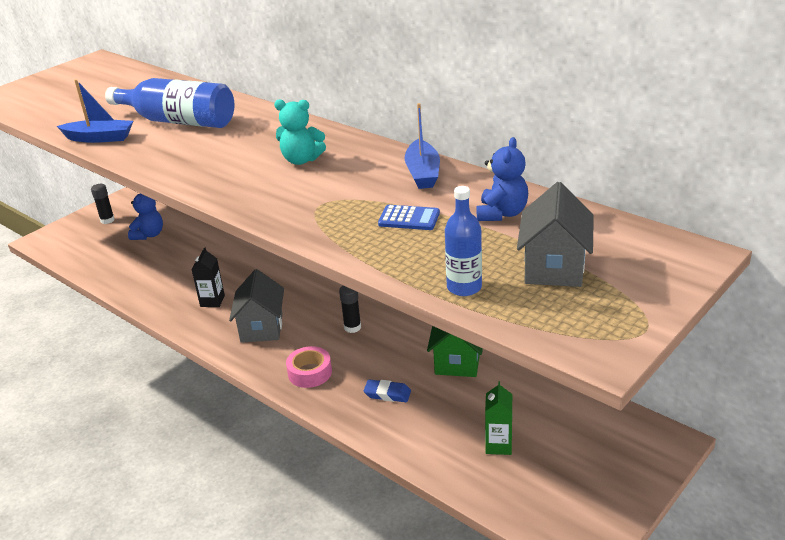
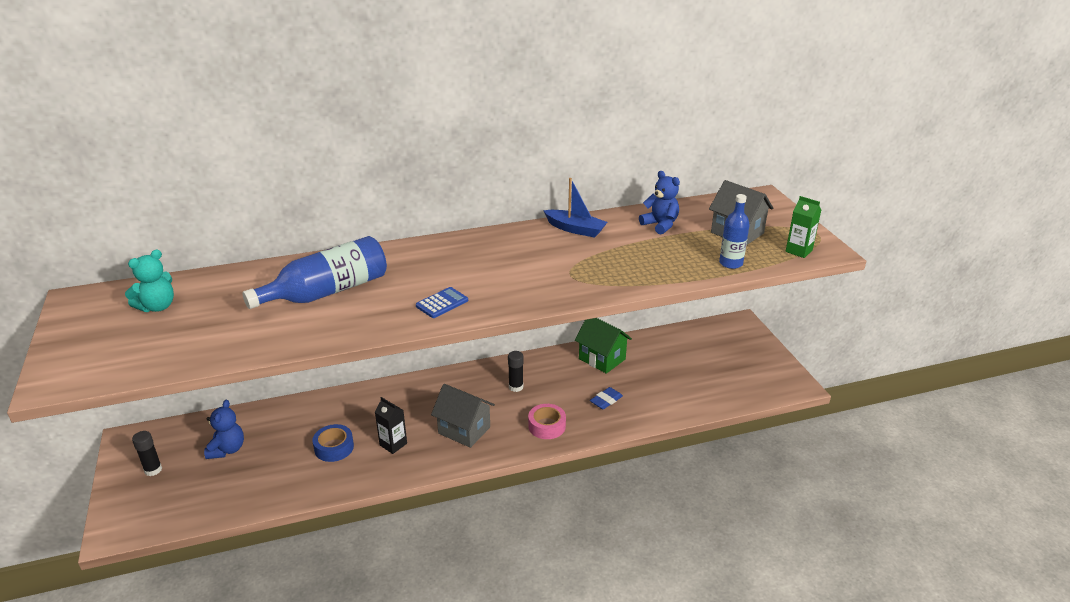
camera: 60 degrees left, 0 degrees up
blue boat [57,79,133,143] -> none
blue teddy bear [128,194,163,240] -> blue teddy bear turned 45 degrees clockwise [204,400,244,459]
turquoise teddy bear [274,99,326,165] -> turquoise teddy bear moved to [125,249,174,312]
blue calculator [378,205,440,230] -> blue calculator moved to [416,287,468,318]
green carton [485,381,512,455] -> green carton moved to [785,196,821,258]
none -> blue tape [313,424,354,462]

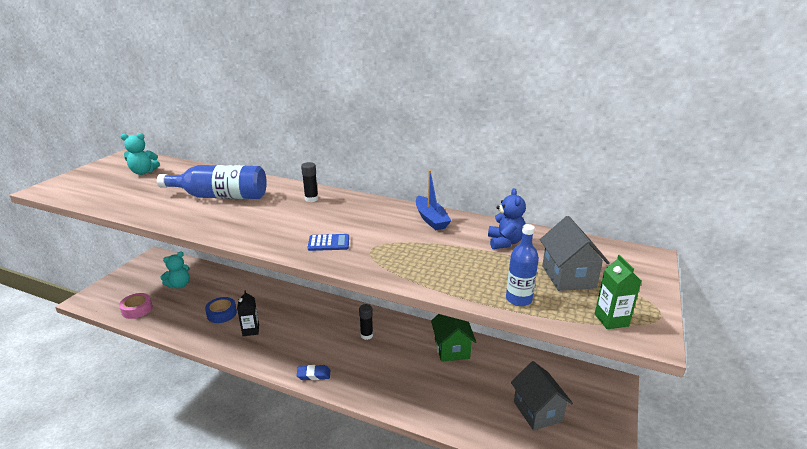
camera: 40 degrees right, 5 degrees down
black glue stick [132,431,162,476] -> black glue stick moved to [301,162,318,202]
blue teddy bear [204,400,244,459] -> turquoise teddy bear [160,251,190,289]
blue calculator [416,287,468,318] -> blue calculator moved to [308,234,349,251]
grey house [431,384,495,448] -> grey house moved to [511,361,573,431]
pink tape [528,404,566,439] -> pink tape moved to [119,293,153,319]
blue eraser [590,387,623,409] -> blue eraser moved to [296,365,330,380]

